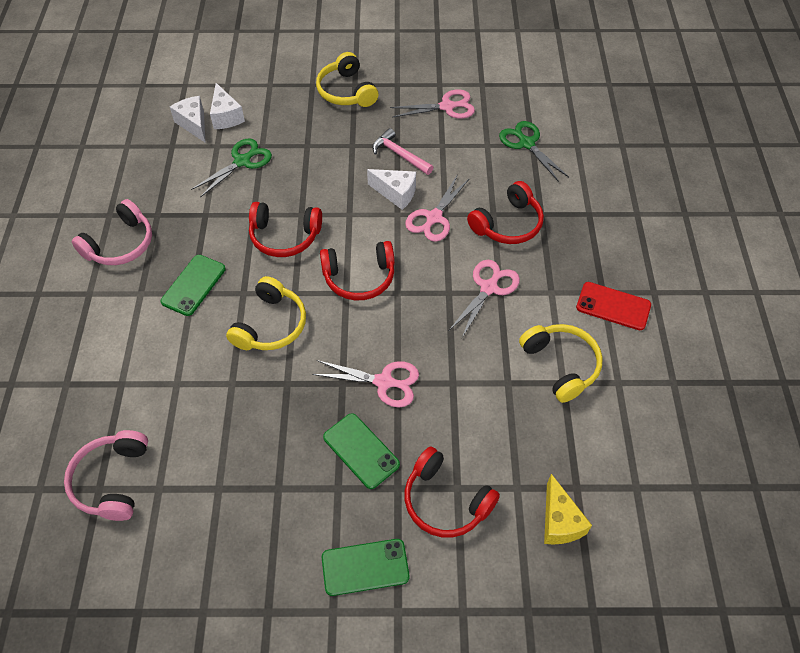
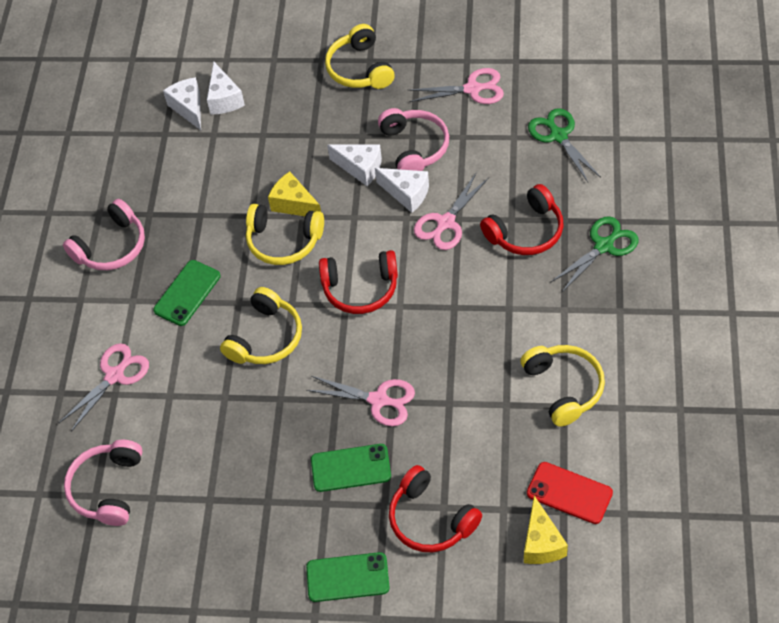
camera: 10 degrees right, 0 degrees up
green scissors [191,138,272,198] -> green scissors moved to [550,216,639,292]
red headphones [249,202,322,257] -> yellow headphones [246,204,324,265]
green phone [323,413,400,489] -> green phone turned 60 degrees counterclockwise [311,444,391,492]
pink hammer [373,128,433,175] -> pink headphones [378,108,449,171]
pink scissors [449,260,520,338] -> pink scissors moved to [59,343,149,432]
red phone [576,282,651,330] -> red phone moved to [527,462,613,524]
none -> yellow cheese [268,172,321,216]
none -> white cheese [327,144,382,186]

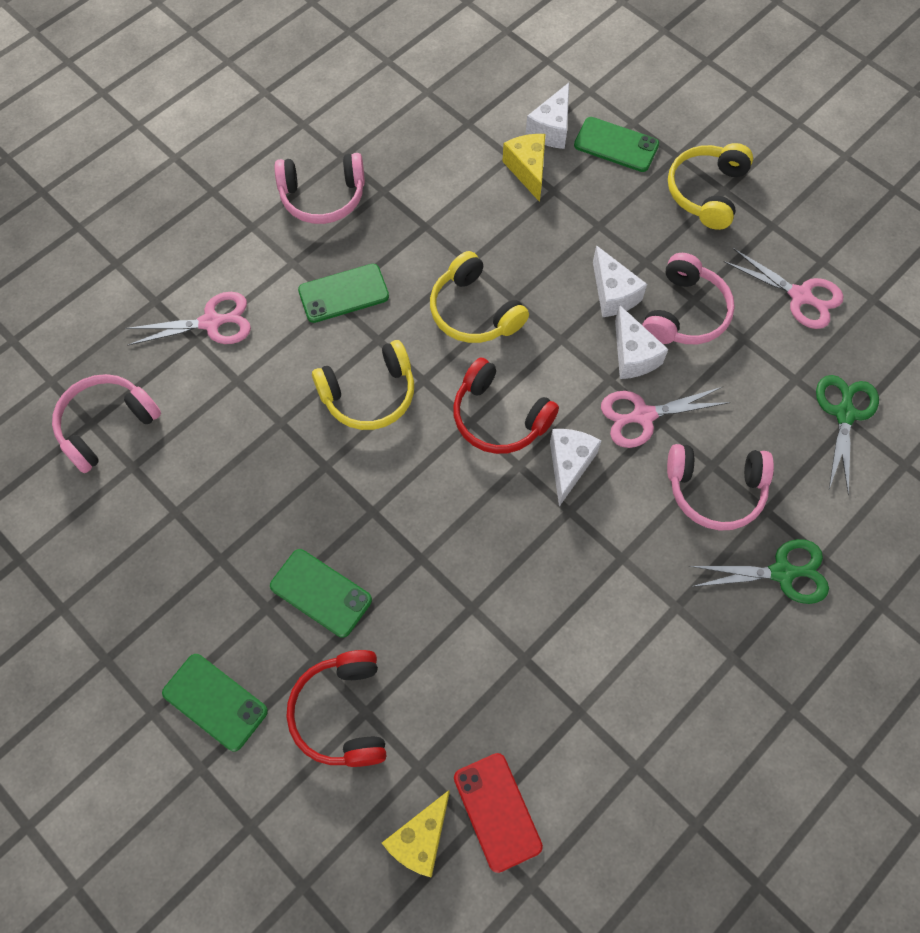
camera: 35 degrees right, 10 degrees up
white cheese [163,77,201,130] -> white cheese moved to [550,429,601,507]
yellow cheese [268,172,321,216] -> yellow cheese moved to [502,134,545,202]
pink scissors [306,376,415,426] -> none
red headphones [480,184,564,255] -> pink headphones [667,444,774,531]
yellow headphones [520,345,605,427] -> none
none -> green phone [574,117,659,172]

